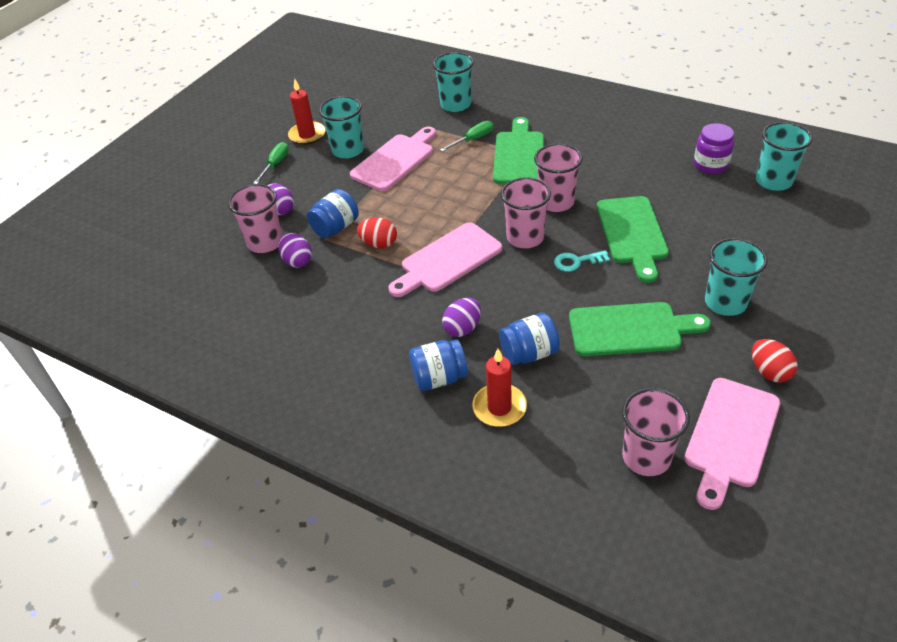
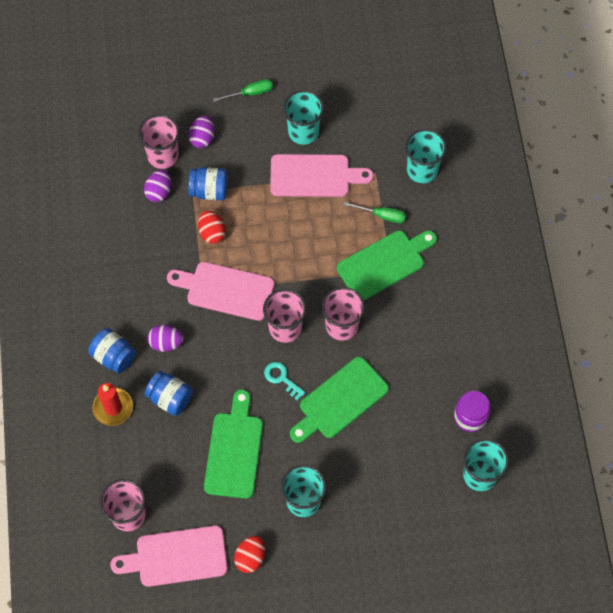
camera: 50 degrees right, 20 degrees up
red candle [288,79,326,145] -> none
green cutting board [569,302,711,356] -> green cutting board turned 135 degrees counterclockwise [204,389,263,499]

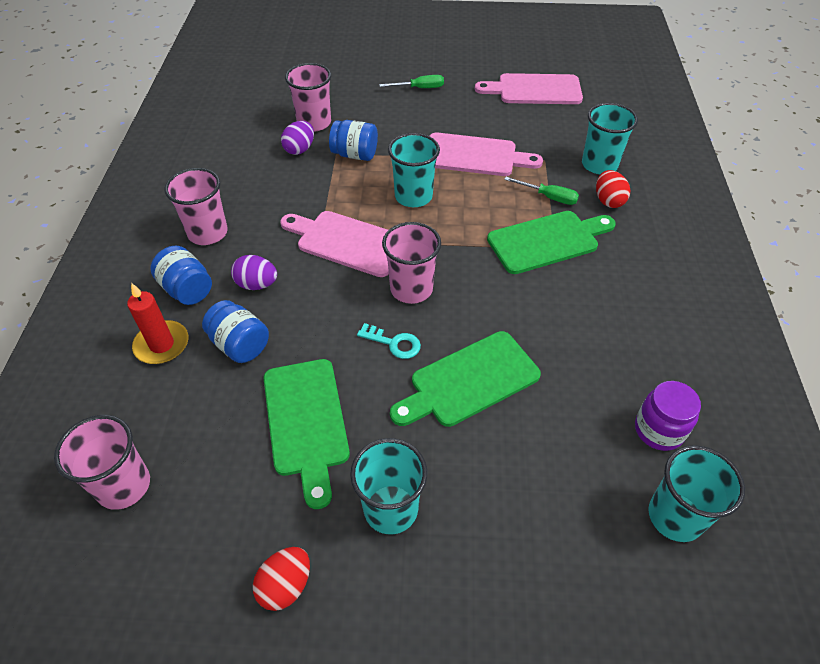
camera: 10 degrees right, 15 degrees down
pink cutting board [110,526,228,587] -> pink cutting board moved to [475,73,583,104]
purple egg [188,116,215,148] -> none
red egg [198,211,225,244] -> red egg moved to [596,170,630,208]
green cutting board [204,389,263,499] -> green cutting board turned 150 degrees clockwise [264,359,350,509]
turquoise key [264,362,306,401] -> turquoise key turned 150 degrees clockwise [357,323,421,359]
turquoise cup [283,90,324,145] -> turquoise cup moved to [388,133,440,207]
pink cup [322,287,365,341] -> pink cup moved to [164,168,228,245]

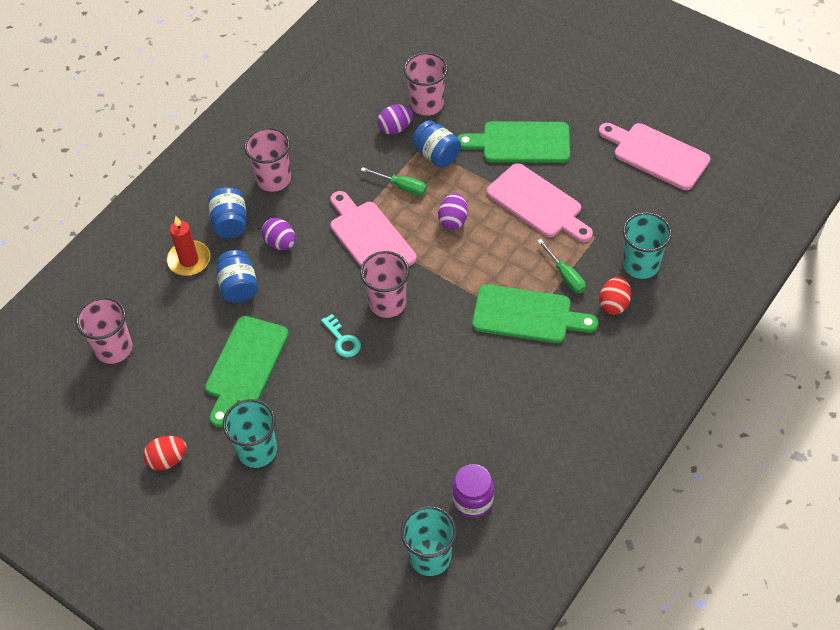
camera: 35 degrees right, 5 degrees up
green screwdriver [379,75,444,88] -> green screwdriver moved to [361,167,427,195]
turquoise cup [388,133,440,207] -> purple egg [438,193,468,230]
green cutting board [390,331,541,427] -> green cutting board moved to [457,121,570,163]

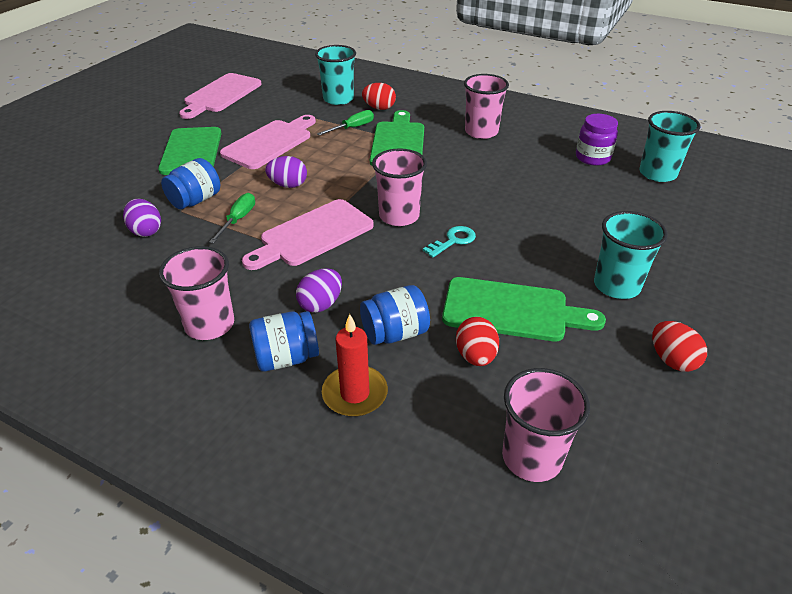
camera: 100 degrees left, 15 degrees down
pink cup [404,52,448,116] -> pink cup moved to [464,74,509,139]
none -> red egg [456,317,499,366]

